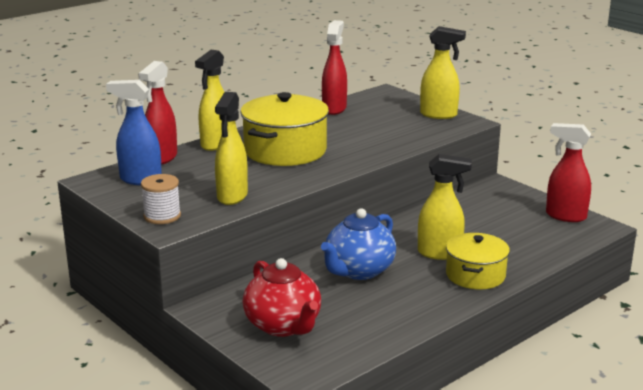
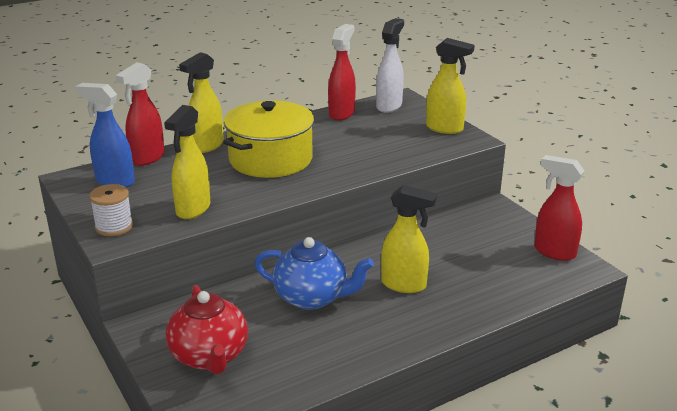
camera: 10 degrees right, 5 degrees up
blue teapot [321,208,396,280] -> blue teapot turned 120 degrees counterclockwise [254,237,374,310]
yellow pot [446,233,510,289] -> none
none -> white spray bottle [376,18,404,113]

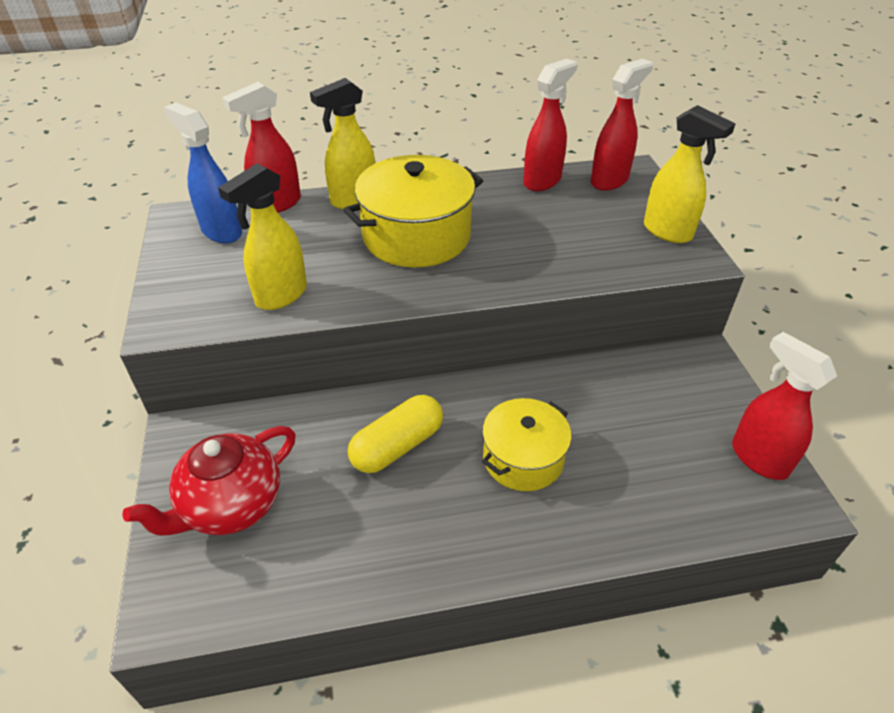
camera: 20 degrees right, 15 degrees up
white spool [89,184,133,236] -> none
red teapot [166,285,248,374] -> red teapot turned 45 degrees clockwise [122,426,295,535]
blue teapot [254,237,374,310] -> yellow capsule [348,395,443,473]
white spray bottle [376,18,404,113] -> red spray bottle [591,59,653,191]
yellow spray bottle [381,185,437,293] -> yellow pot [482,398,572,491]

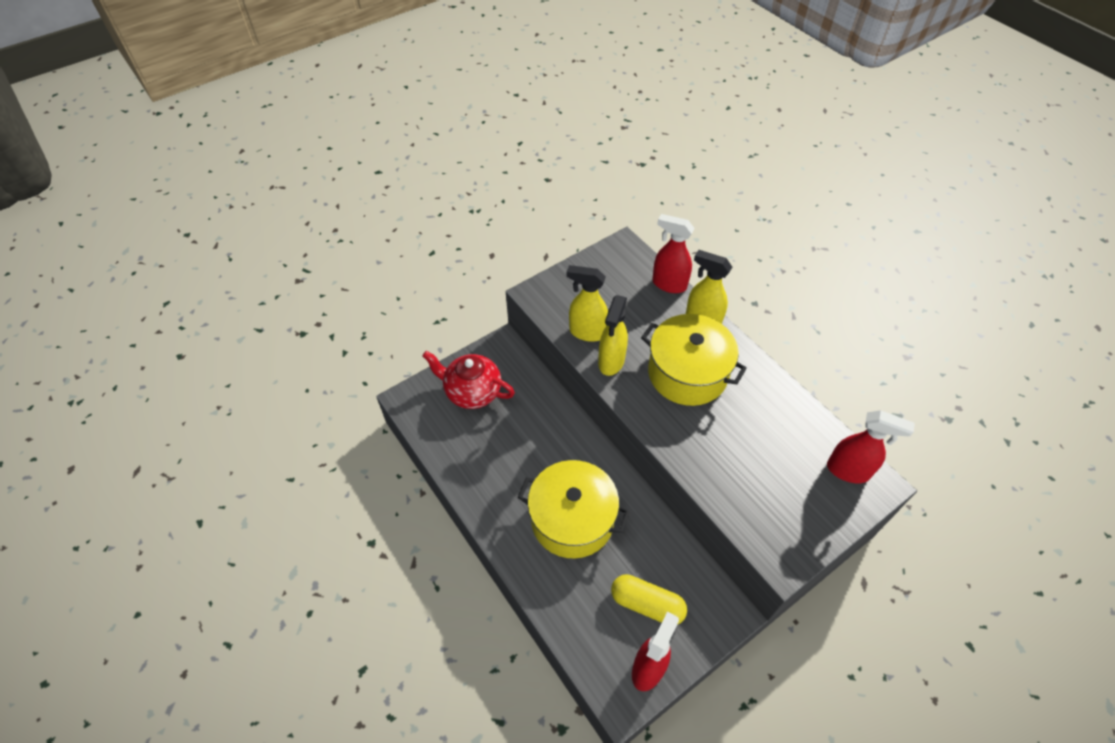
camera: 65 degrees right, 10 degrees up
blue spray bottle [164,103,242,243] -> none
yellow capsule [348,395,443,473] -> yellow capsule moved to [611,574,687,625]
yellow pot [482,398,572,491] -> yellow pot [517,460,630,558], size x1.56
red spray bottle [523,59,577,191] -> none
yellow spray bottle [644,105,735,243] -> yellow spray bottle moved to [598,295,628,376]

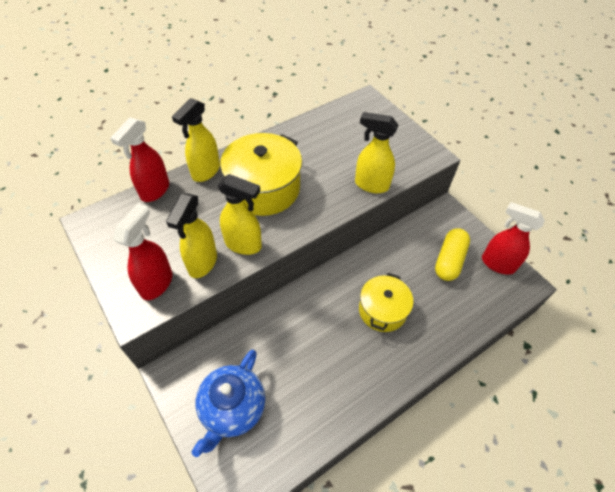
camera: 90 degrees left, 0 degrees up
red teapot [422,351,515,409] -> blue teapot [192,349,266,457]
yellow pot [517,460,630,558] -> yellow pot [359,273,413,332], size x0.64
red spray bottle [827,410,915,483] -> red spray bottle moved to [113,203,172,300]
none -> yellow spray bottle [355,112,398,193]

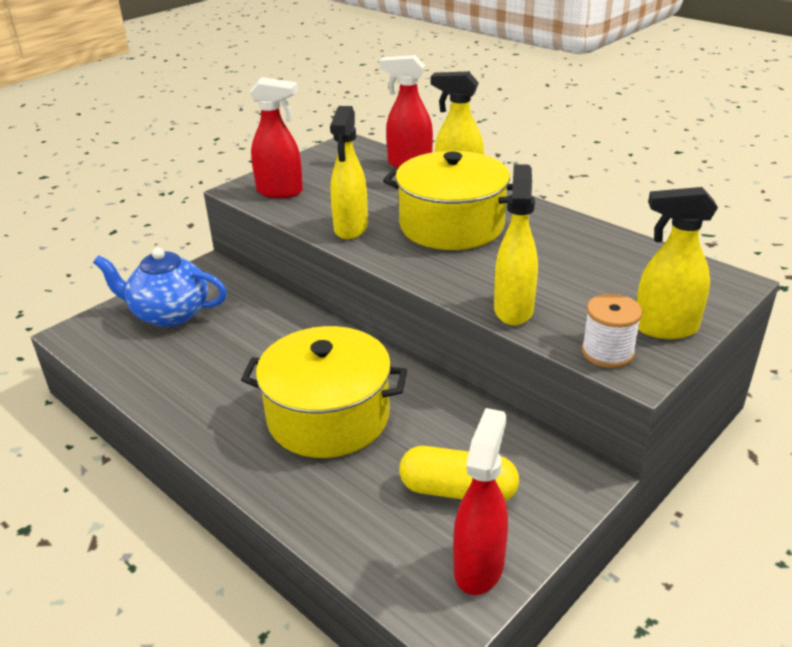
camera: 80 degrees right, 20 degrees down
yellow spray bottle [166,193,217,278] -> yellow spray bottle moved to [636,187,718,339]
yellow pot [359,273,413,332] -> yellow pot [241,326,407,458], size x1.56
none -> white spool [581,294,642,368]

